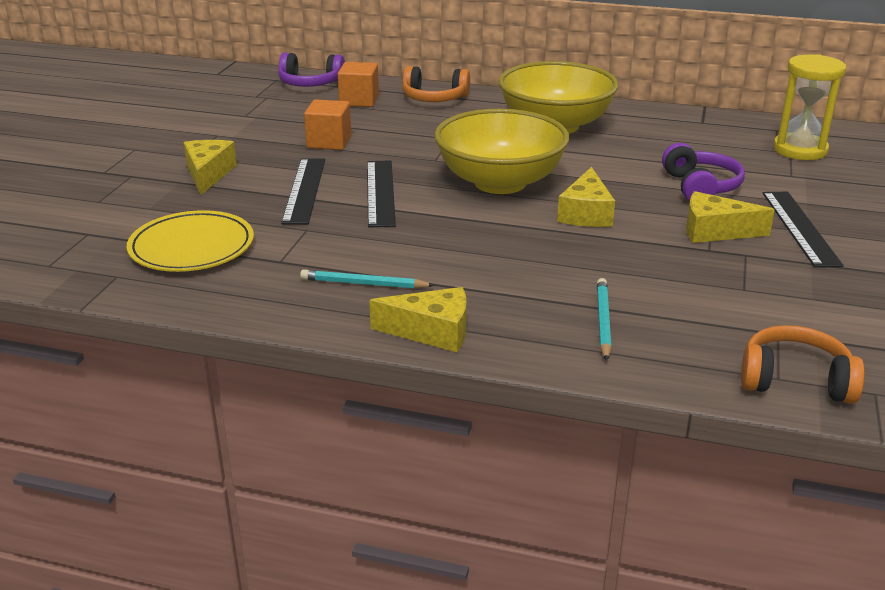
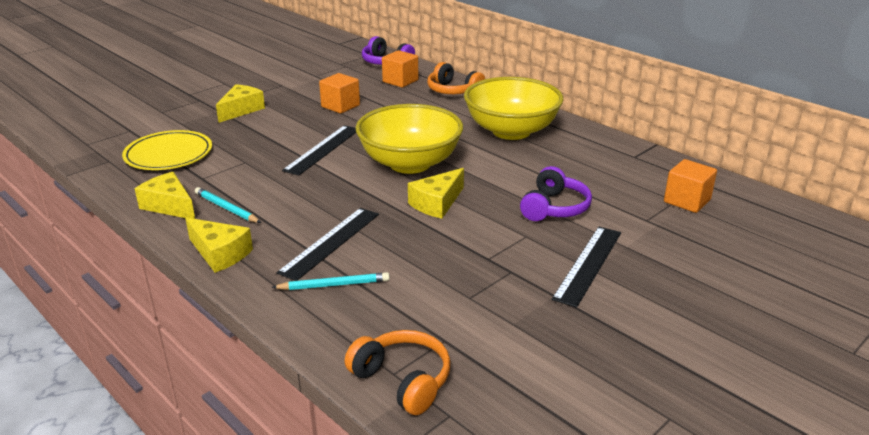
camera: 30 degrees right, 0 degrees up
black ruler [281,159,325,224] -> black ruler moved to [277,208,379,281]
turquoise pencil [597,278,612,361] -> turquoise pencil turned 45 degrees clockwise [271,272,390,290]
yellow cheese [686,191,775,243] -> yellow cheese moved to [135,172,195,219]
yellow hourglass [773,54,846,160] -> orange cube [664,159,717,213]

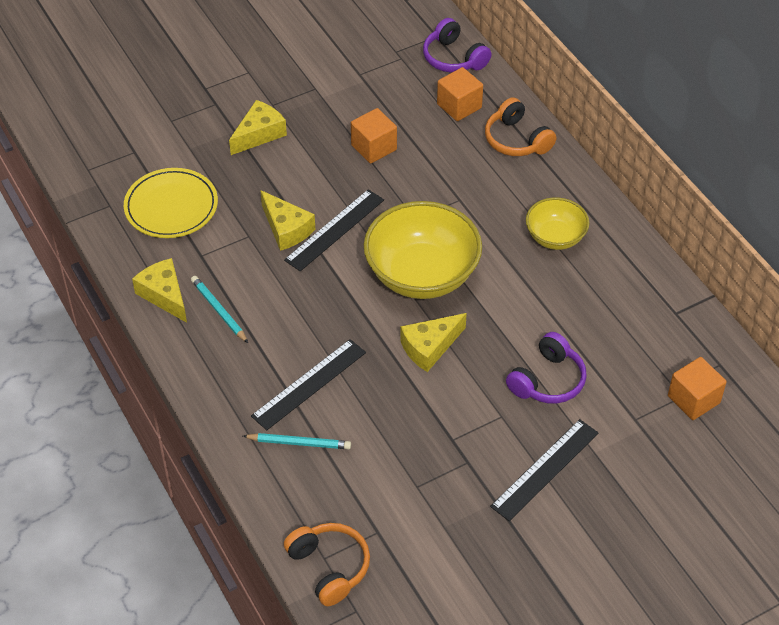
camera: 15 degrees right, 20 degrees up
yellow cheese [185,217,253,273] -> yellow cheese moved to [260,190,315,251]
yellow bowl [464,77,564,140] -> yellow bowl [526,197,590,250], size x0.55

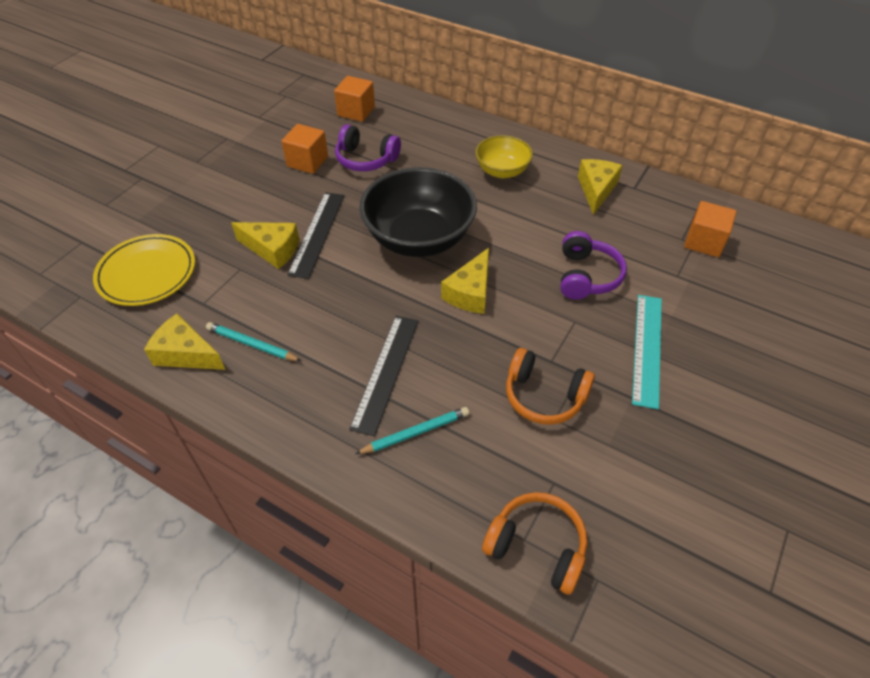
camera: 30 degrees left, 0 degrees up
yellow cheese [229,100,287,155] -> yellow cheese moved to [578,159,623,215]
yellow bowl [364,201,482,299] -> black bowl [359,167,477,257]
purple headphones [423,18,491,72] -> purple headphones moved to [335,124,401,171]
orange headphones [485,97,556,156] -> orange headphones moved to [506,348,595,425]
black ruler [490,419,598,521] -> turquoise ruler [632,295,662,409]

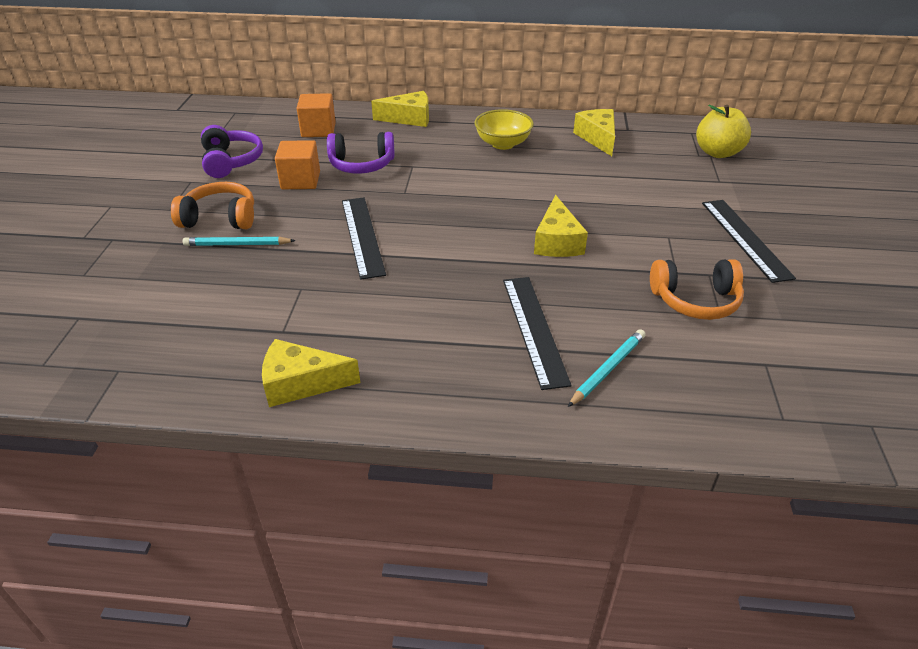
camera: 25 degrees left, 10 degrees down
yellow plate [93,234,195,306] -> none
turquoise pencil [206,322,301,361] -> turquoise pencil moved to [183,237,296,246]
yellow cheese [231,222,299,269] -> yellow cheese moved to [371,91,429,127]
black bowl [359,167,477,257] -> none
orange headphones [482,492,587,595] -> orange headphones moved to [171,182,254,229]
purple headphones [560,231,627,300] -> purple headphones moved to [201,125,263,178]
turquoise ruler [632,295,662,409] -> black ruler [702,200,796,283]
orange cube [684,201,737,257] -> yellow apple [696,105,751,158]

